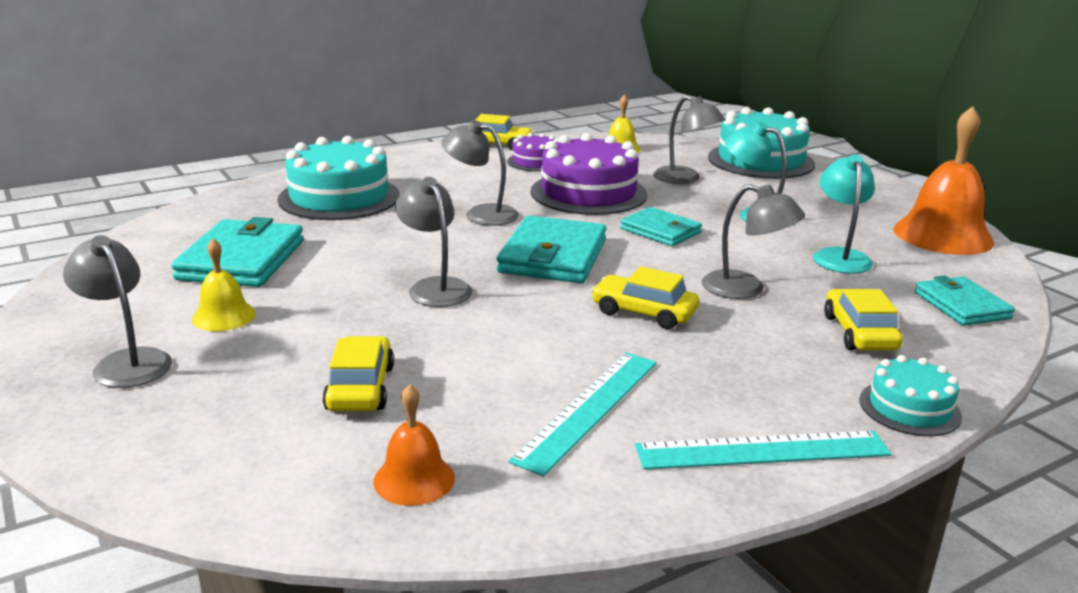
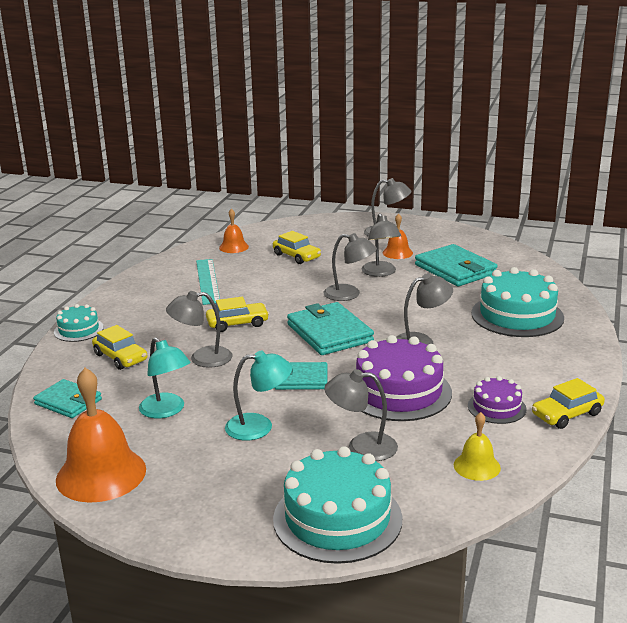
camera: 140 degrees right, 0 degrees up
yellow bell [192,238,256,331] -> orange bell [383,213,413,259]
turquoise ruler [635,431,892,470] -> none
none -> grey lamp [362,213,401,277]

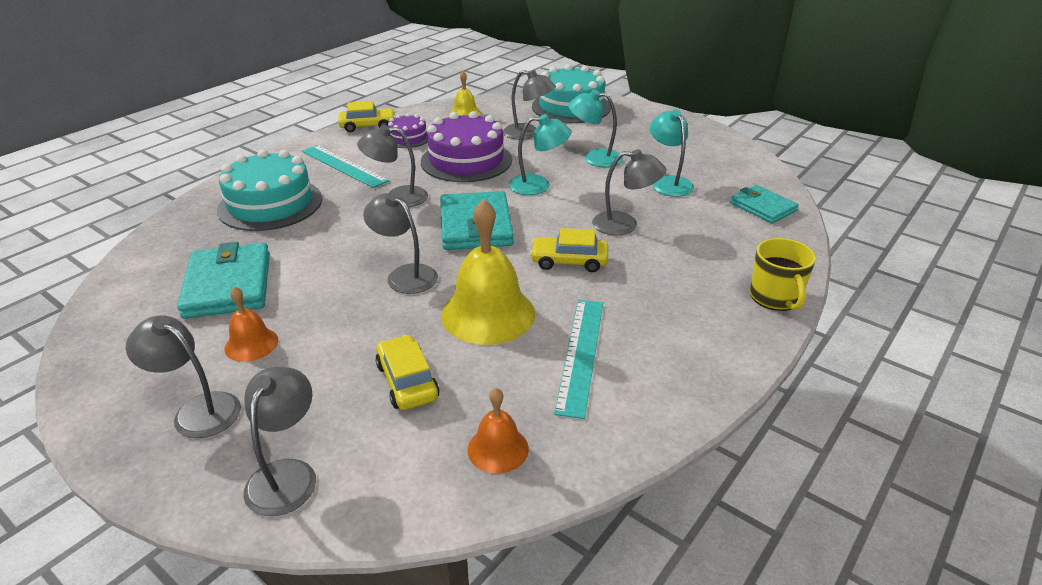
camera: 160 degrees left, 10 degrees up
turquoise cake [54,304,104,342] -> yellow mug [750,238,816,311]
orange bell [56,368,146,503] -> none
yellow car [92,325,147,370] -> none
turquoise wallet [275,362,328,390] -> turquoise lamp [509,114,572,195]
grey lamp [362,213,401,277] -> grey lamp moved to [243,367,316,516]
none -> turquoise ruler [302,145,389,188]
none -> yellow bell [441,199,535,345]

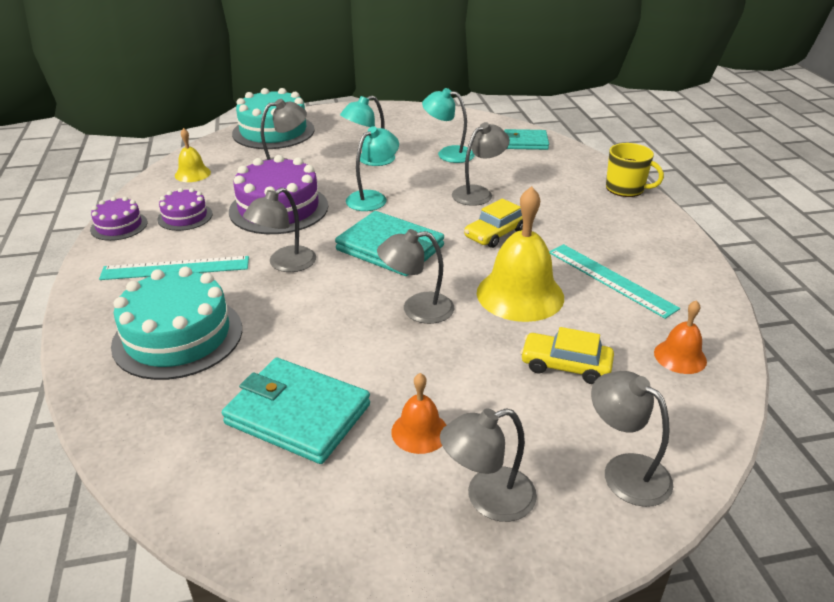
camera: 50 degrees left, 0 degrees up
yellow car [338,101,396,132] -> purple cake [90,197,148,241]

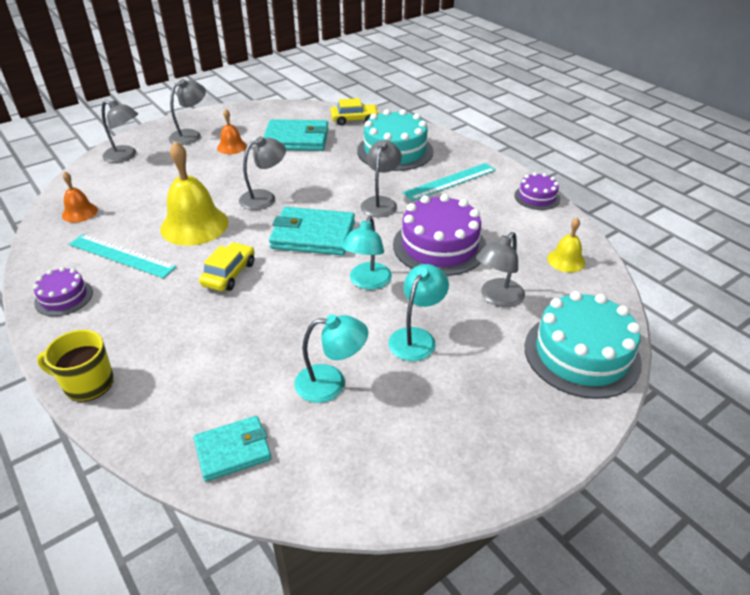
camera: 155 degrees right, 5 degrees up
purple cake [157,188,213,231] -> purple cake moved to [33,267,93,316]
grey lamp [452,122,510,206] -> none
yellow car [520,327,614,384] -> yellow car moved to [331,98,379,125]

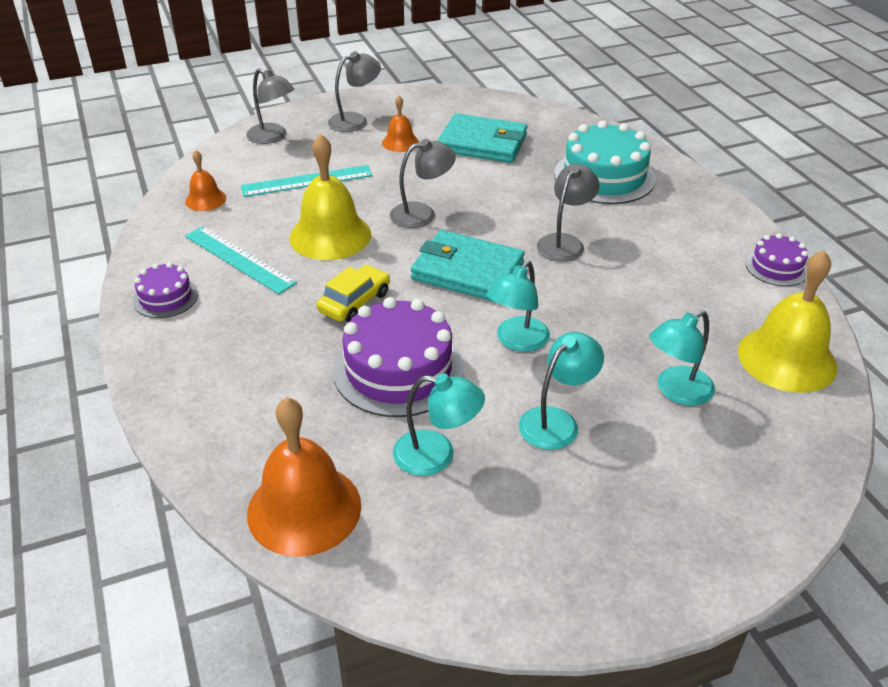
camera: 15 degrees right, 0 degrees up
yellow mug [37,330,114,402] -> none
turquoise wallet [194,416,271,482] -> orange bell [247,397,361,557]
yellow car [331,98,379,125] -> none
purple cake [393,194,487,276] -> purple cake moved to [333,297,464,417]
turquoise ruler [403,163,496,201] -> turquoise ruler moved to [240,165,373,197]
grey lamp [476,232,525,307] -> turquoise lamp [649,310,715,406]
turquoise cake [525,291,642,399] -> none
yellow bell [547,218,585,273] -> yellow bell [738,250,837,393], size x1.92

